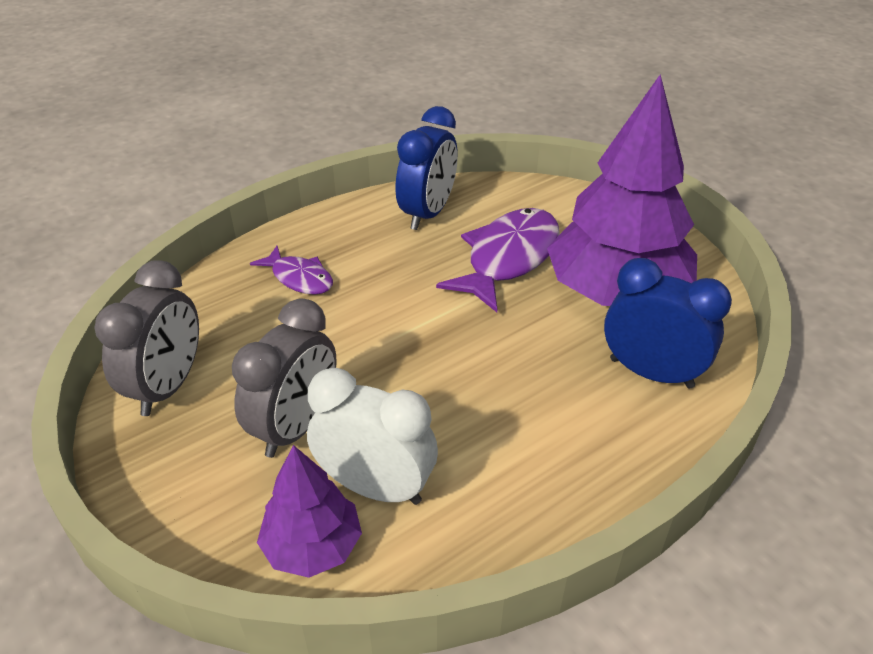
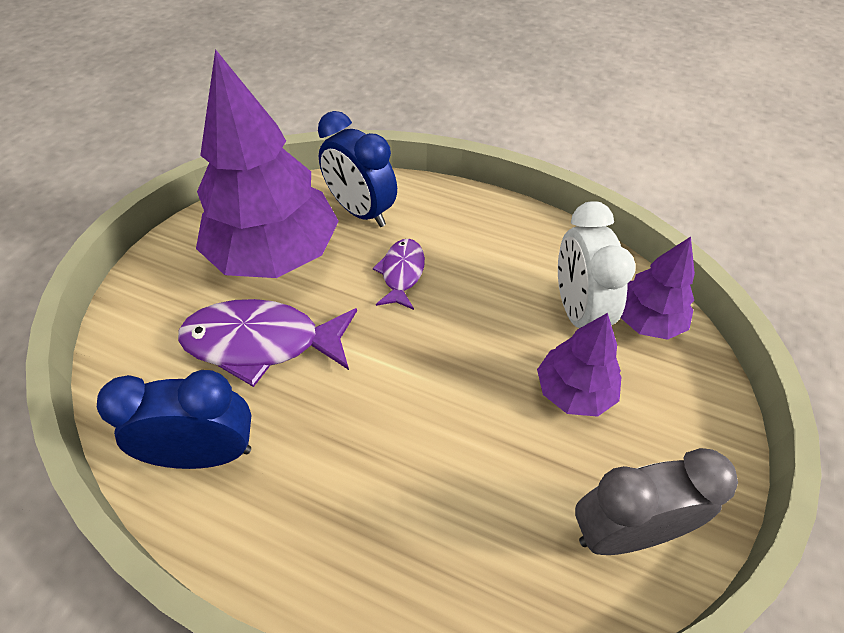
camera: 120 degrees left, 10 degrees up
grey clock [232,298,337,458] -> purple tree [537,313,622,417]
purple fish [250,246,333,295] -> purple fish moved to [373,239,425,310]
blue clock [604,258,732,389] -> blue clock turned 45 degrees counterclockwise [318,111,397,227]

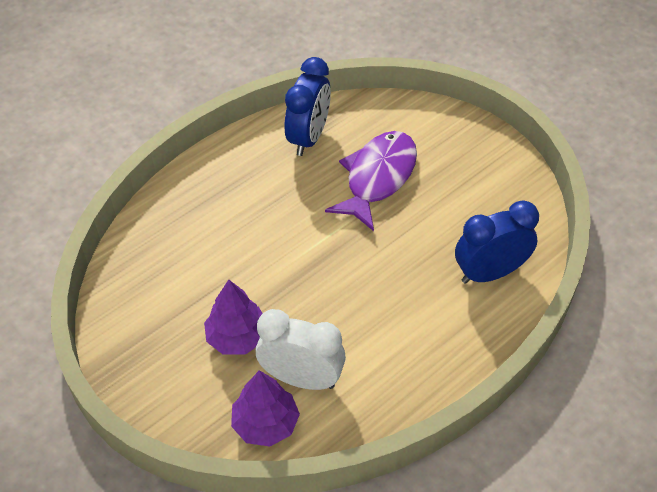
camera: 115 degrees right, 0 degrees up
purple tree [196,49,339,278] -> none
purple fish [373,239,425,310] -> none
grey clock [575,448,738,555] -> none

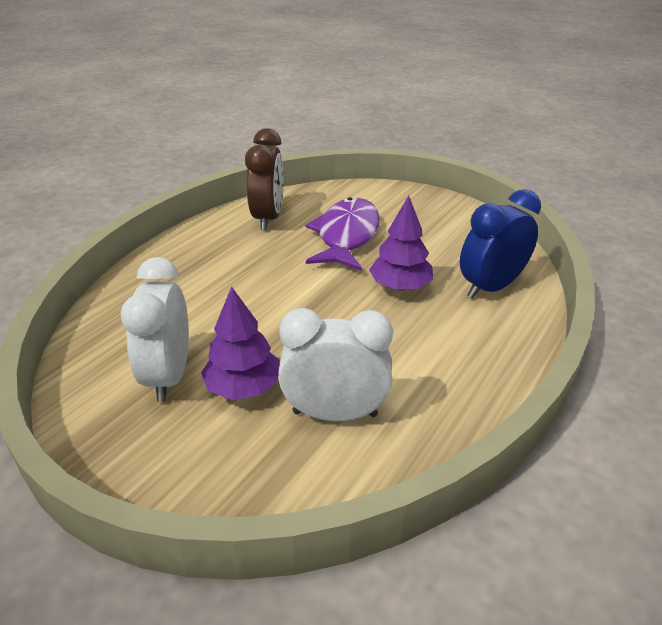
camera: 15 degrees left, 15 degrees down
purple tree [231,370,300,447] -> purple tree moved to [369,196,433,291]
blue clock [285,57,331,156] -> brown clock [245,128,284,230]
none -> white clock [121,257,189,402]

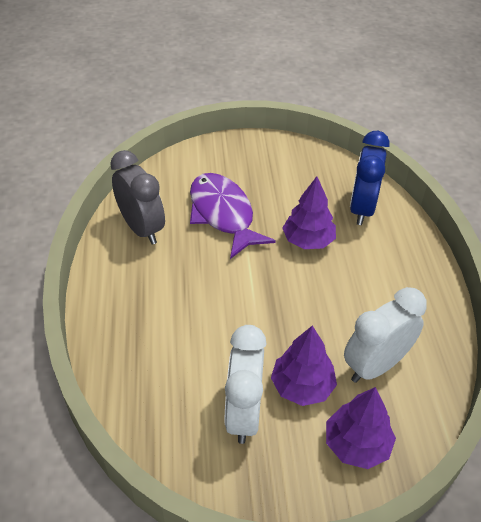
camera: 40 degrees left, 10 degrees up
white clock [121,257,189,402] -> white clock turned 45 degrees clockwise [225,325,267,444]
brown clock [245,128,284,230] -> grey clock [110,150,165,245]
none -> purple tree [326,387,396,469]

